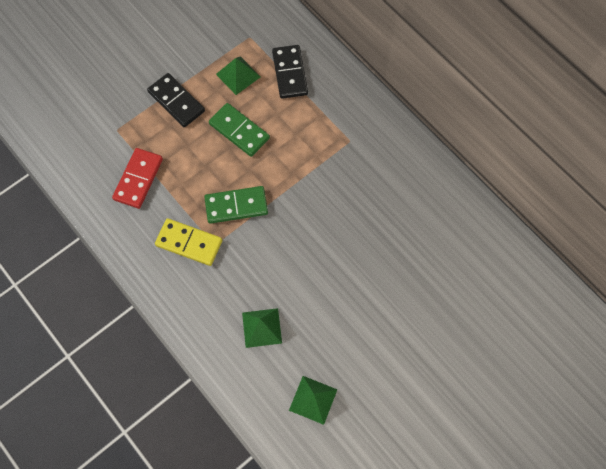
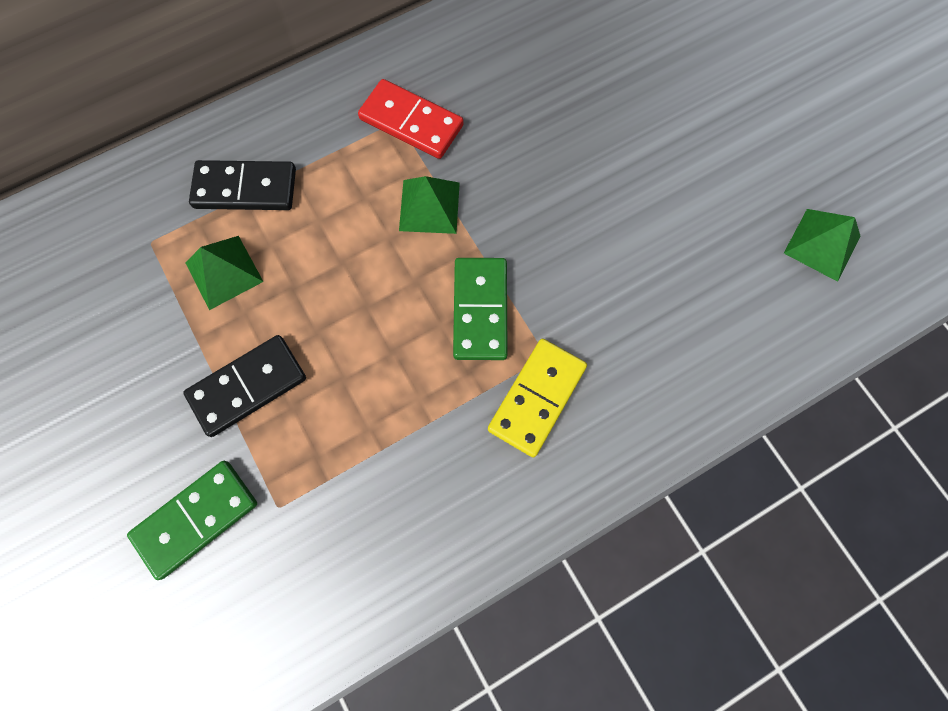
camera: 80 degrees left, 5 degrees up
red domino [112,148,163,209] -> red domino moved to [358,79,464,159]
green domino [209,103,270,157] -> green domino moved to [127,461,257,580]
green pyramid [242,308,282,348] -> green pyramid moved to [399,176,460,234]

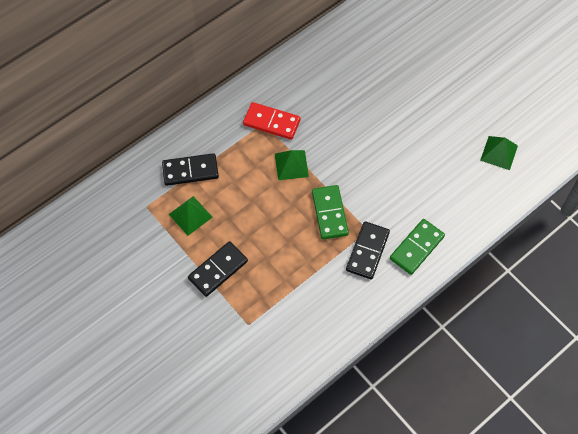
camera: 10 degrees left, 10 degrees down
green domino [127,461,257,580] -> green domino moved to [390,219,445,275]
yellow domino [488,339,587,457] -> black domino [346,221,390,279]

